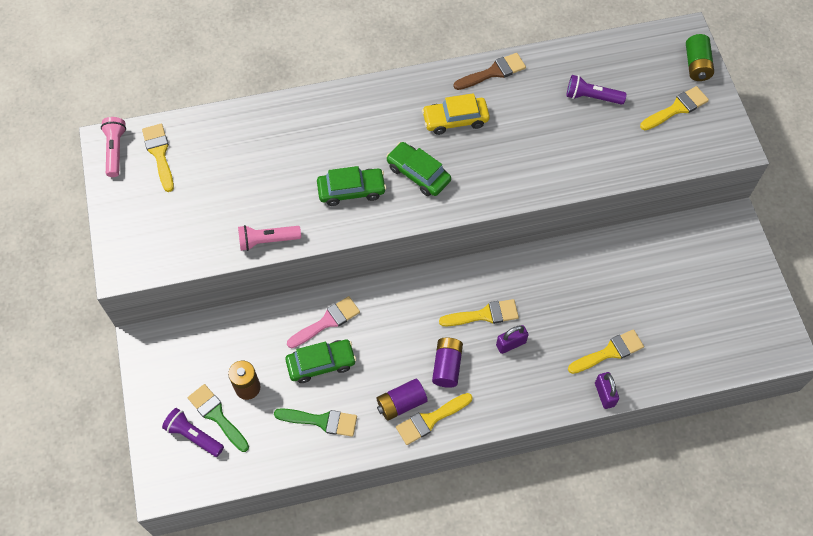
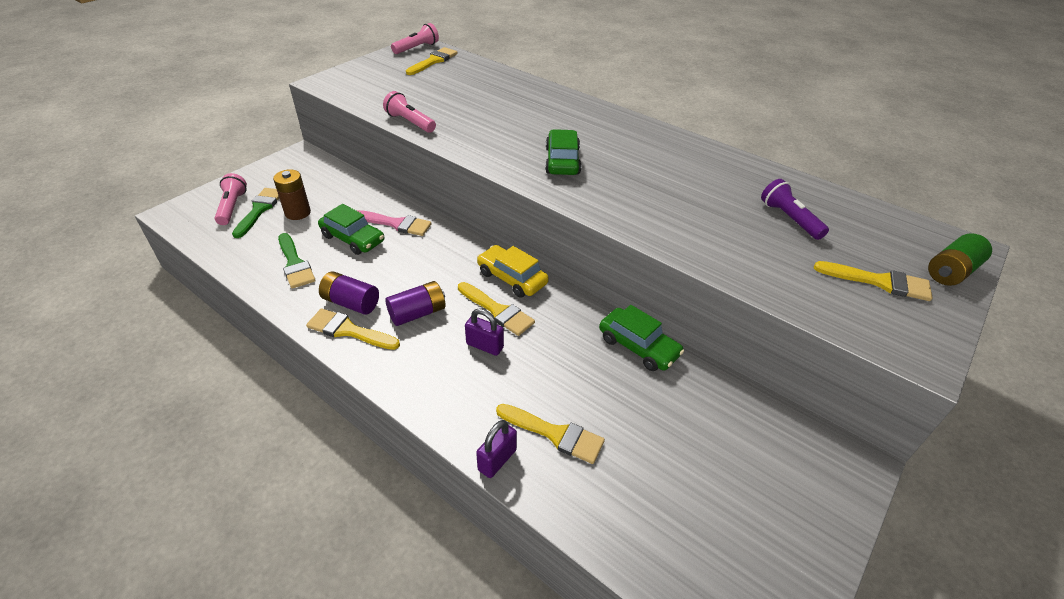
camera: 50 degrees right, 20 degrees down
purple flashlight [162,408,224,457] -> pink flashlight [215,173,247,225]
green car [317,166,386,206] -> green car moved to [599,305,684,371]
yellow car [422,93,490,135] -> yellow car moved to [477,245,549,298]
brown brush [453,53,526,90] -> none

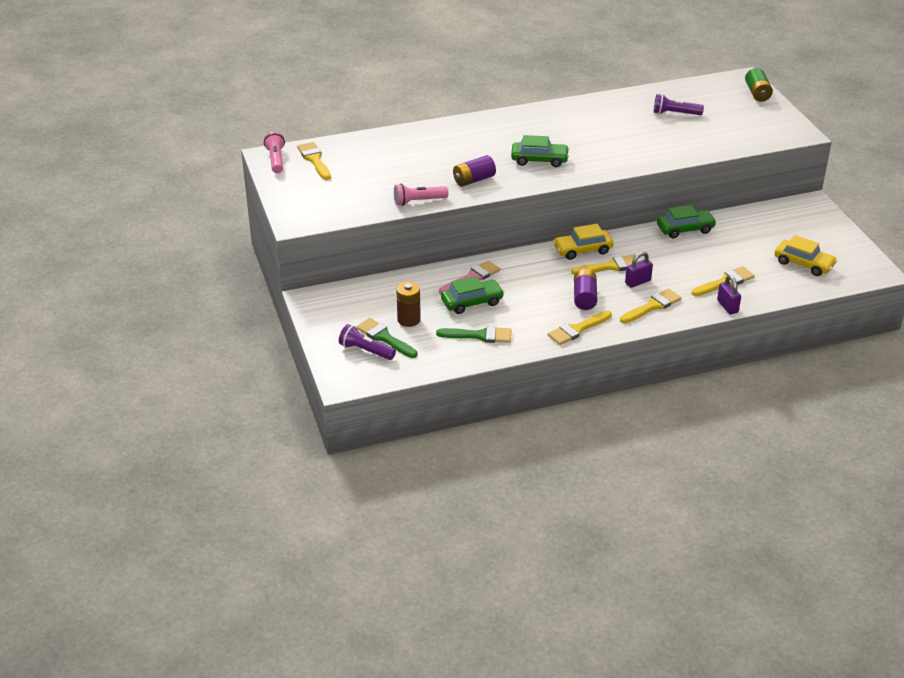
camera: 55 degrees left, 5 degrees down
pink flashlight [215,173,247,225] -> purple flashlight [339,324,396,360]
purple battery [319,271,379,315] -> purple battery moved to [453,155,496,187]
green car [545,129,581,175] -> green car turned 150 degrees clockwise [511,135,569,167]
yellow brush [814,261,933,301] -> yellow brush moved to [620,288,681,323]
none -> yellow car [774,235,837,276]

